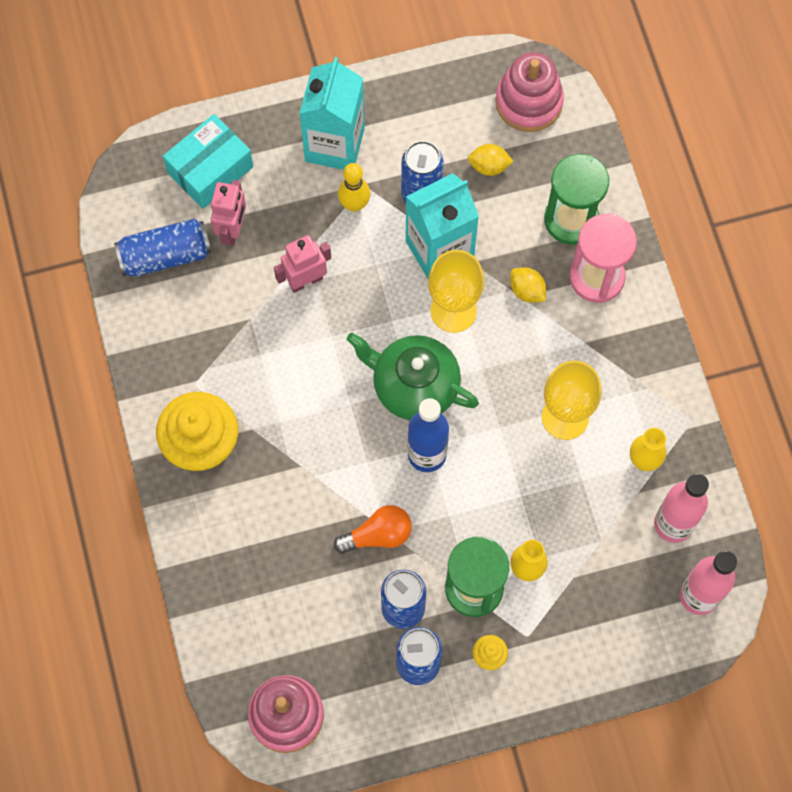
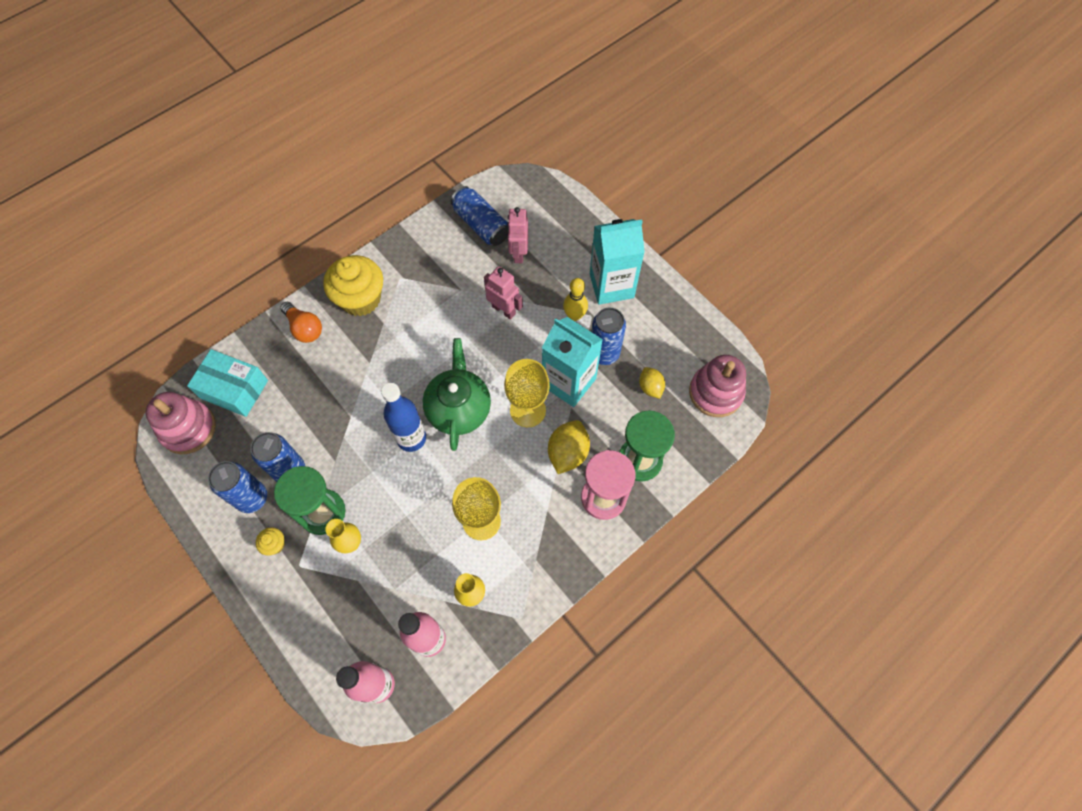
camera: 65 degrees right, 5 degrees down
turquoise box [163,114,253,209] -> turquoise box moved to [187,349,268,417]
pink robot [211,180,246,245] -> pink robot turned 105 degrees clockwise [507,207,528,263]
orange light bulb [334,505,412,554] -> orange light bulb moved to [280,302,322,343]
yellow lemon [510,267,546,303] -> yellow lemon [548,420,590,474], size x1.58

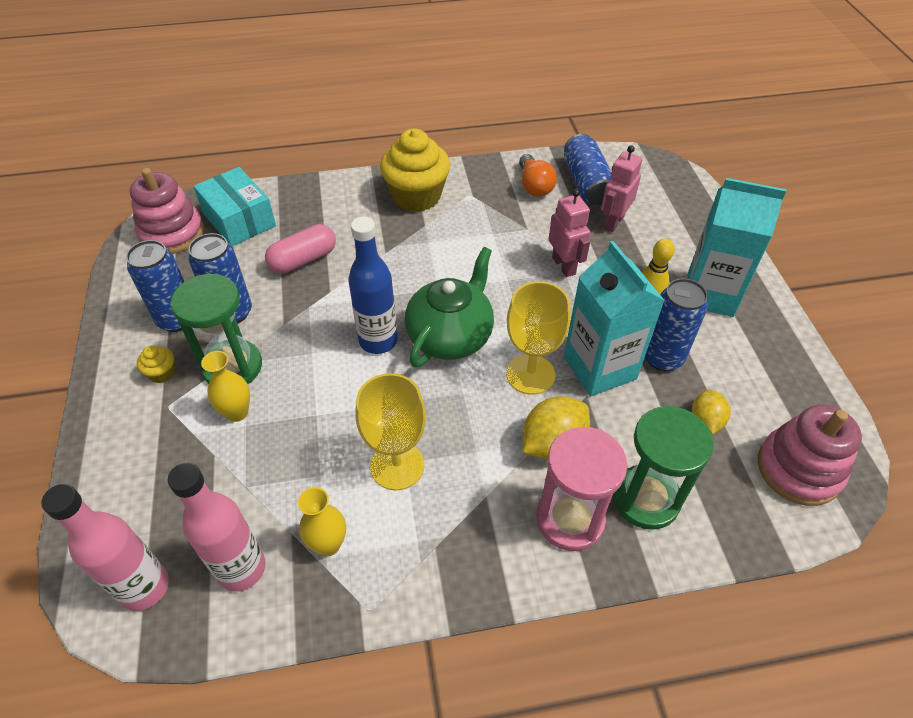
camera: 30 degrees right, 15 degrees down
orange light bulb [280,302,322,343] -> orange light bulb moved to [519,154,557,197]
none -> pink capsule [265,224,336,274]

